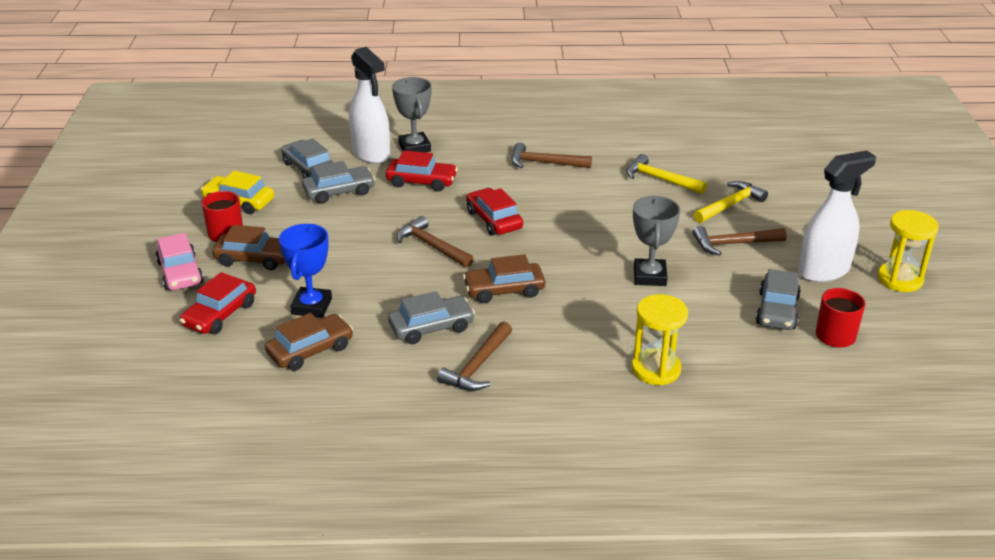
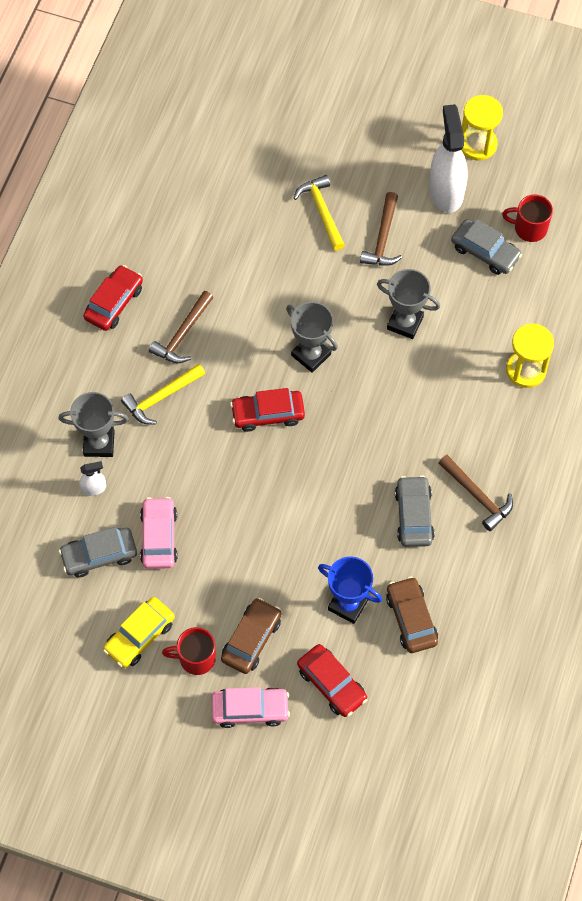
camera: 70 degrees left, 30 degrees up
grey car [302,161,375,204] -> pink car [140,497,178,569]
white spray bottle [349,47,390,164] -> white spray bottle [79,461,106,496], size x0.45
red car [386,150,458,192] -> red car moved to [83,265,143,331]
brown hammer [397,216,474,267] -> none
brown car [463,254,545,303] -> none
yellow hammer [627,154,707,194] -> yellow hammer moved to [121,364,205,424]
none -> grey trophy [286,302,338,373]

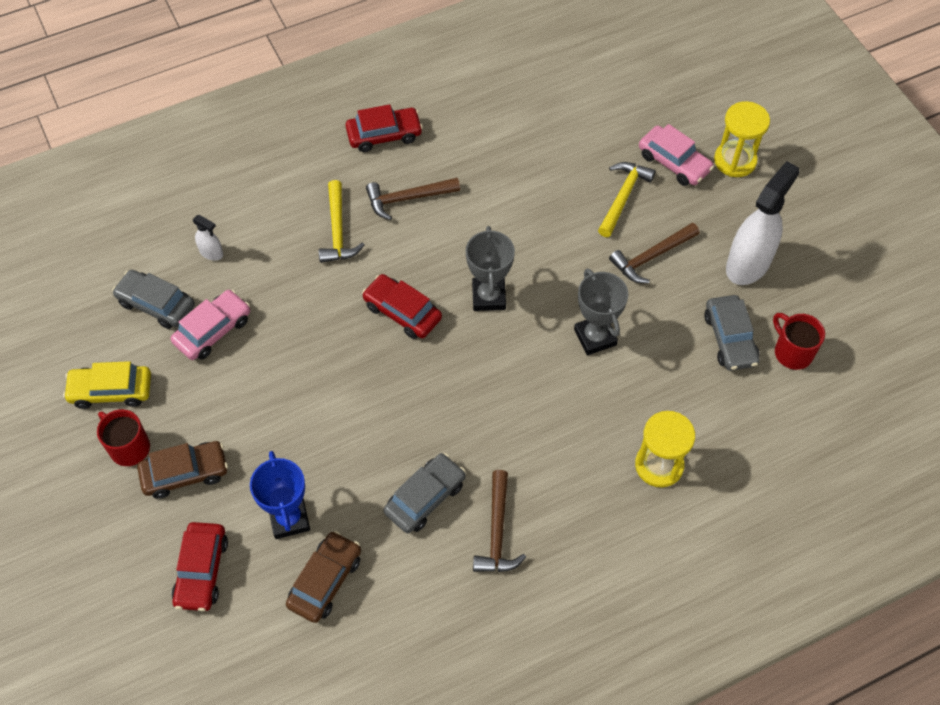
camera: 45 degrees right, 5 degrees down
grey trophy [59,392,129,457] -> none
yellow hammer [121,364,205,424] -> yellow hammer turned 105 degrees counterclockwise [319,180,365,263]
pink car [212,687,290,728] -> pink car moved to [639,124,714,186]
yellow hourglass [462,95,503,160] -> yellow hourglass moved to [714,101,770,177]

